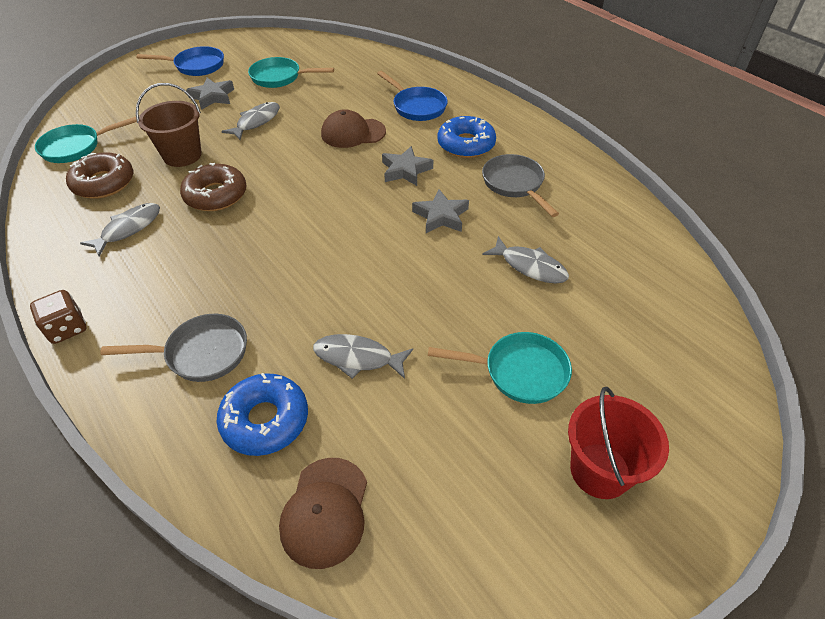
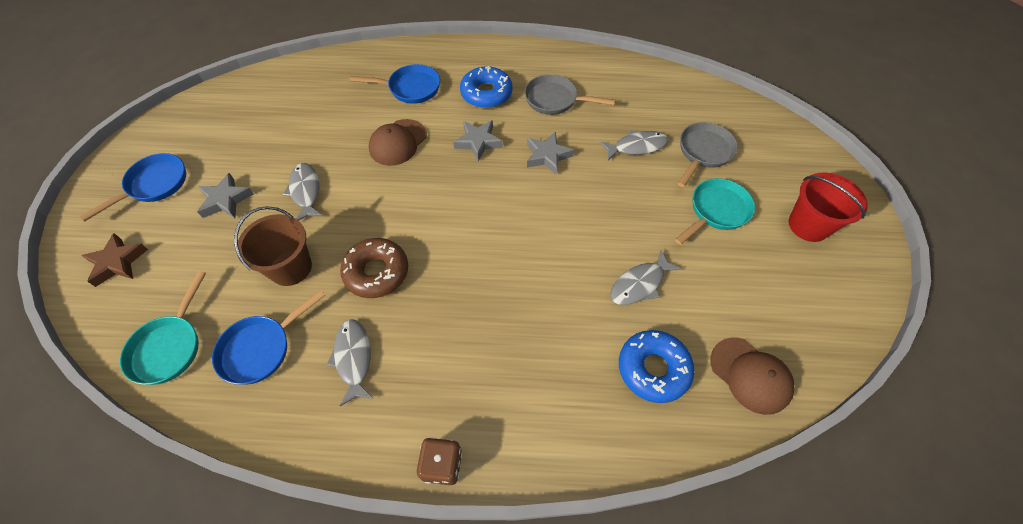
camera: 50 degrees left, 10 degrees up
brown donut [66,152,133,199] -> blue pan [212,290,325,385]
grey pan [100,314,247,382] -> grey pan moved to [678,122,738,187]
turquoise pan [248,57,334,88] -> none
none -> brown star [81,233,148,287]

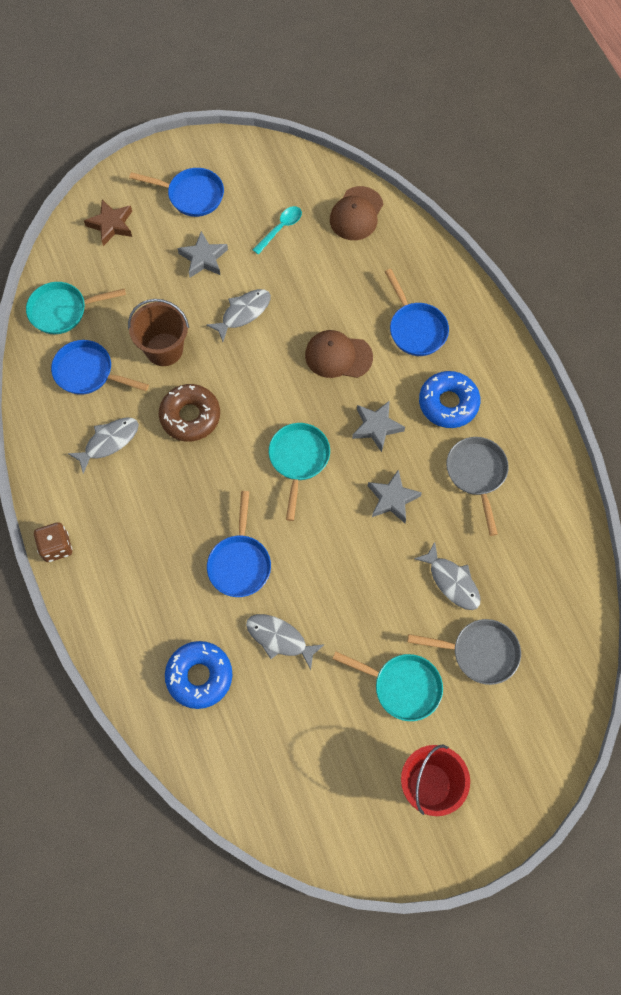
camera: 65 degrees right, 10 degrees up
brown cap [711,338,794,415] -> brown cap moved to [330,186,383,240]
none -> blue pan [207,491,271,597]
none -> turquoise spoon [253,206,302,255]
none -> turquoise pan [269,423,330,521]

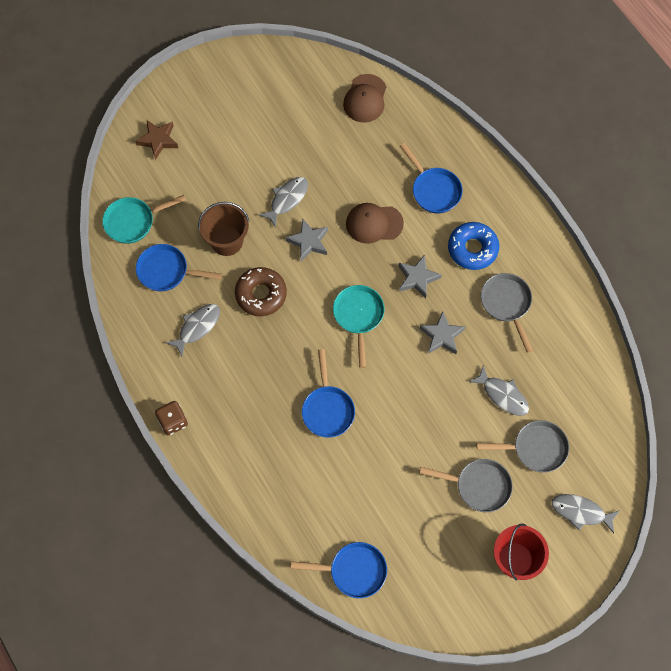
camera: 10 degrees left, 0 degrees up
blue pan [129,168,224,217] -> blue pan moved to [291,542,387,598]
blue donut [165,641,232,709] -> none
grey star [178,231,228,278] -> grey star moved to [286,219,328,261]
grey fish [246,614,325,670] -> grey fish moved to [552,494,620,533]
turquoise spoon [253,206,302,255] -> none
turquoise pan [333,651,443,721] -> grey pan [420,459,513,512]

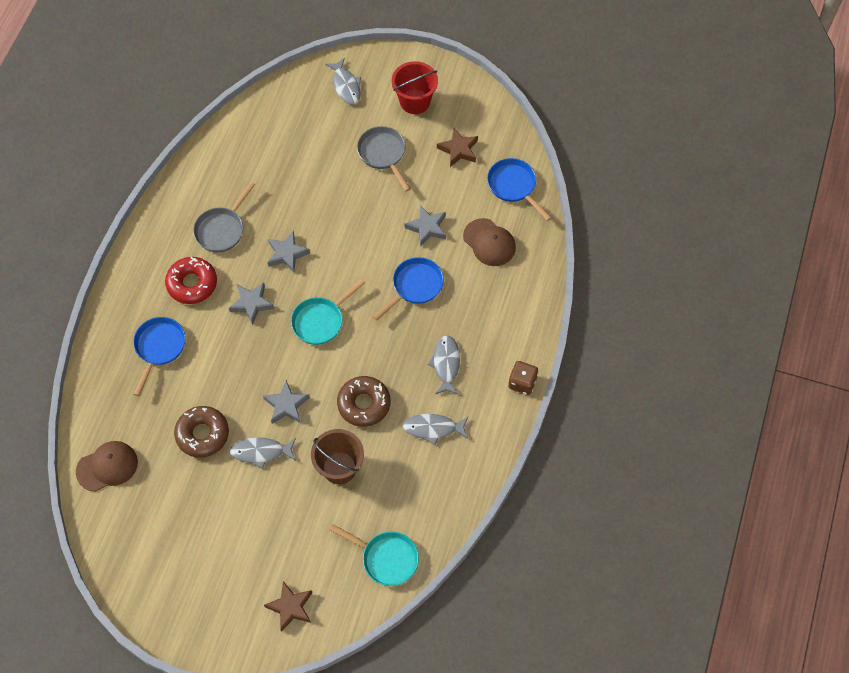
camera: 130 degrees left, 5 degrees down
blue pan [136,244,222,291] -> none
brown cap [346,203,404,244] -> brown cap moved to [463,218,516,266]
blue donut [448,222,499,270] -> red donut [165,257,217,304]
grey fish [469,365,529,416] -> grey fish moved to [428,335,460,395]
grey pan [477,420,569,473] -> none
none -> brown donut [174,406,229,458]
none -> grey star [405,205,446,247]
none -> brown star [437,128,478,167]

